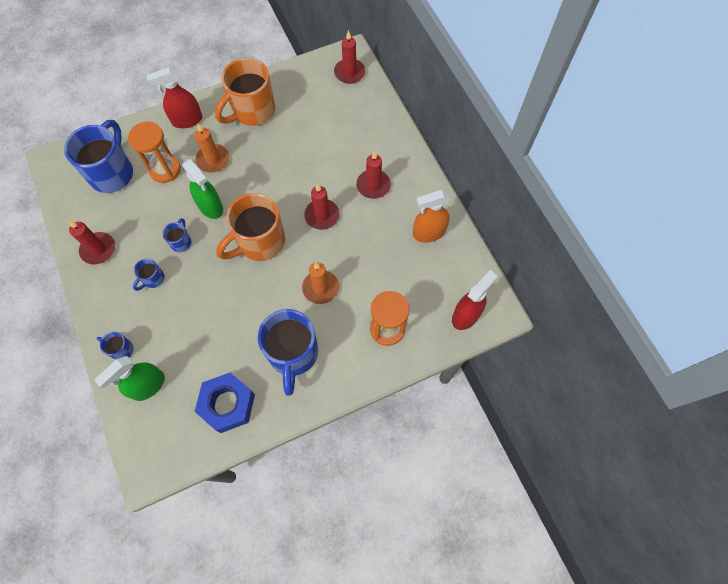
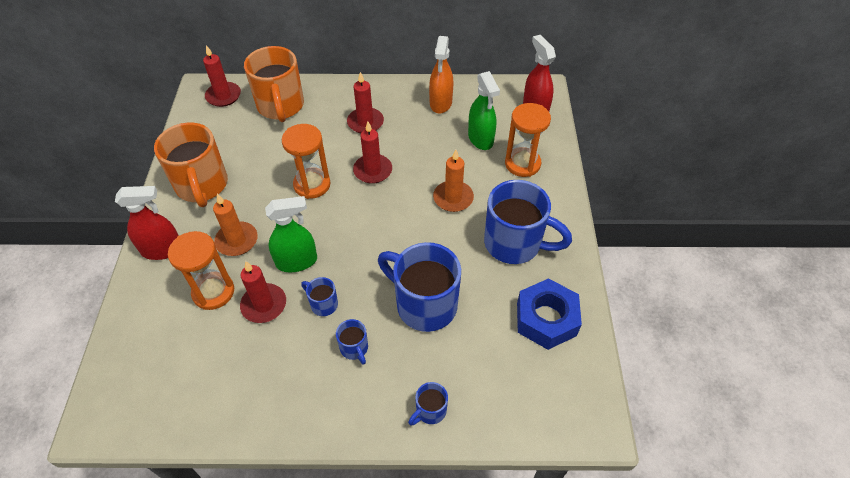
camera: 65 degrees left, 15 degrees down
blue mug [64,120,133,193] -> blue mug moved to [378,242,461,332]
red candle [69,221,115,265] -> red candle moved to [240,261,286,323]
green spray bottle [95,356,165,401] -> green spray bottle moved to [468,71,500,150]
red spray bottle [146,67,202,128] -> red spray bottle turned 105 degrees counterclockwise [115,186,179,260]
orange mug [216,193,285,261] -> orange mug moved to [244,46,304,122]
none -> orange hourglass [282,124,330,199]

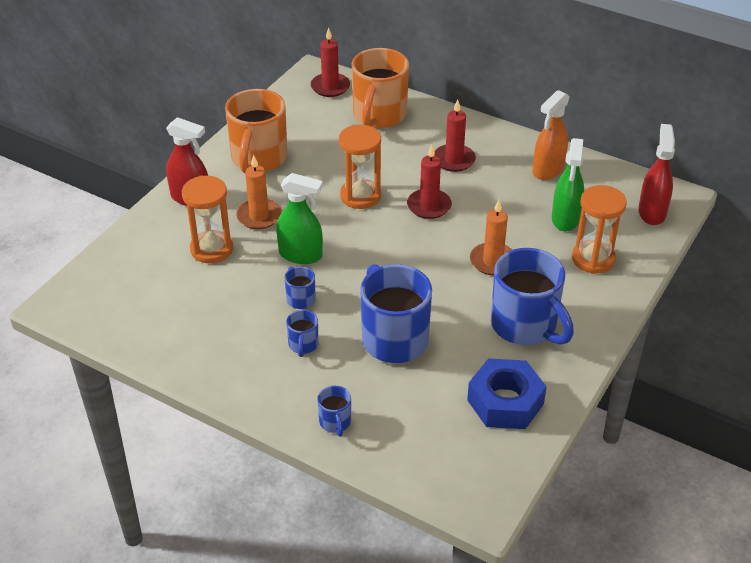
camera: 30 degrees right, 10 degrees down
red candle [240,261,286,323] -> none
blue mug [408,382,448,426] -> blue mug turned 90 degrees counterclockwise [317,386,351,437]

